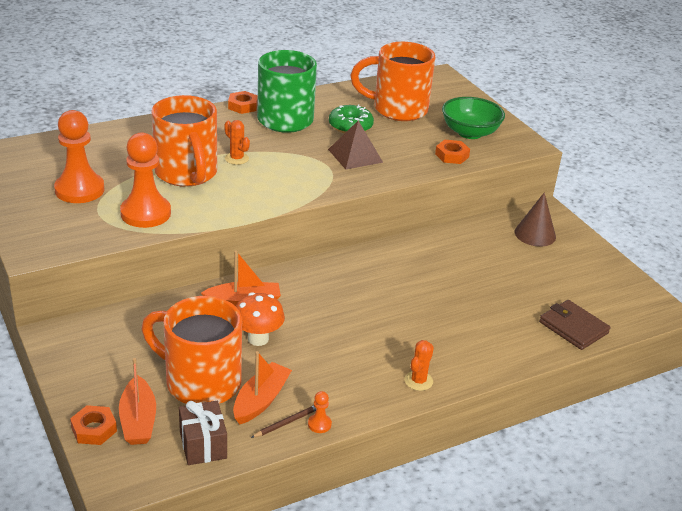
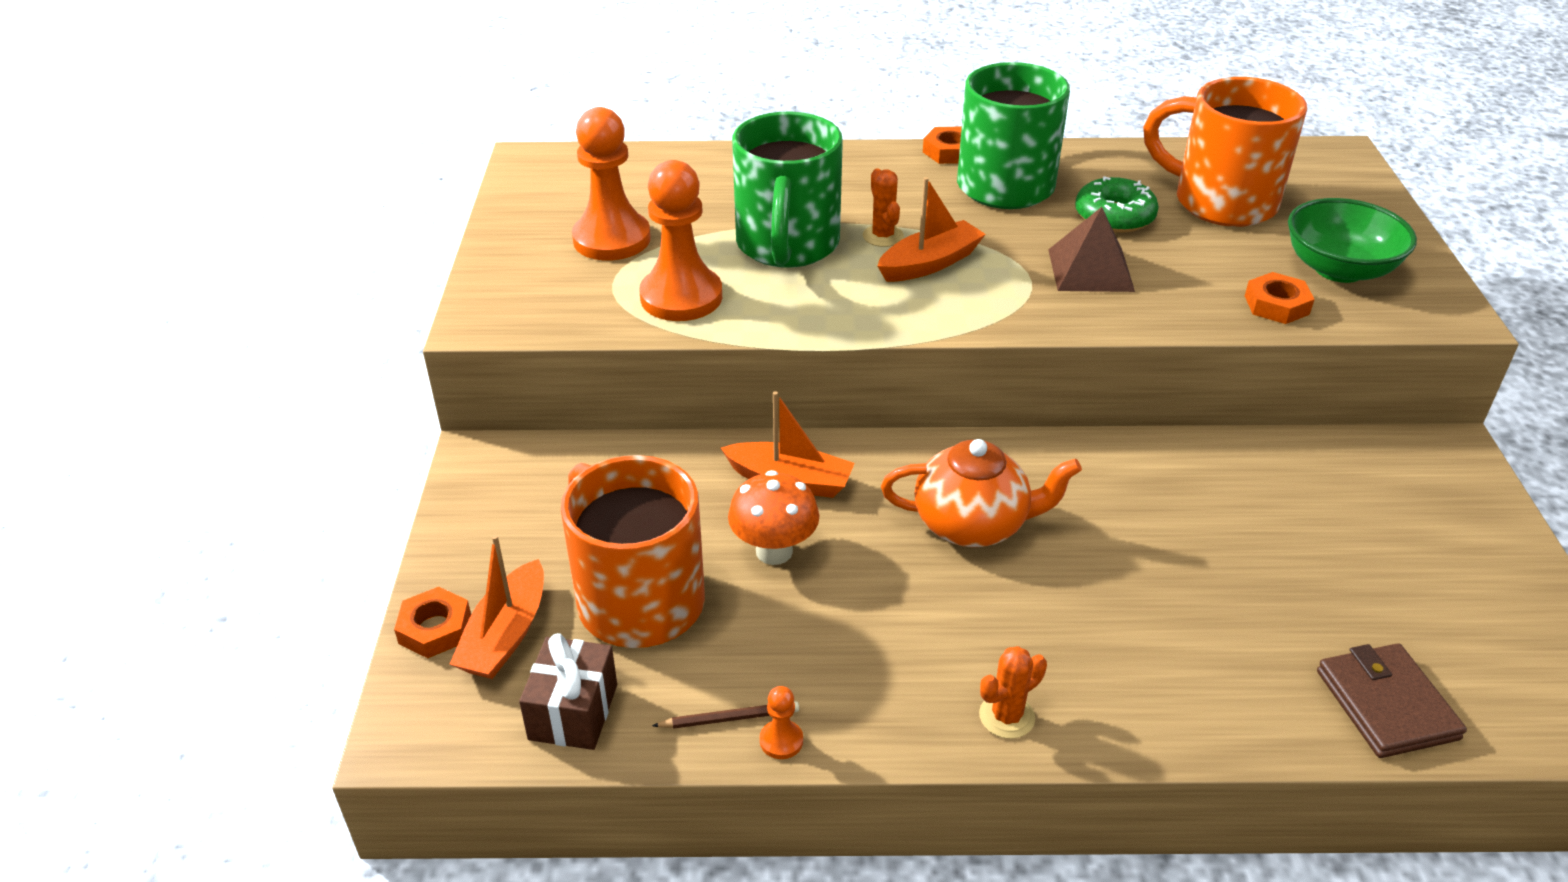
camera: 30 degrees right, 5 degrees up
orange mug [151,95,217,187] -> green mug [732,112,843,268]
orange boat [233,351,292,424] -> orange boat moved to [877,177,986,282]
brown cone [515,192,556,246] -> none
none -> orange teapot [881,439,1082,547]

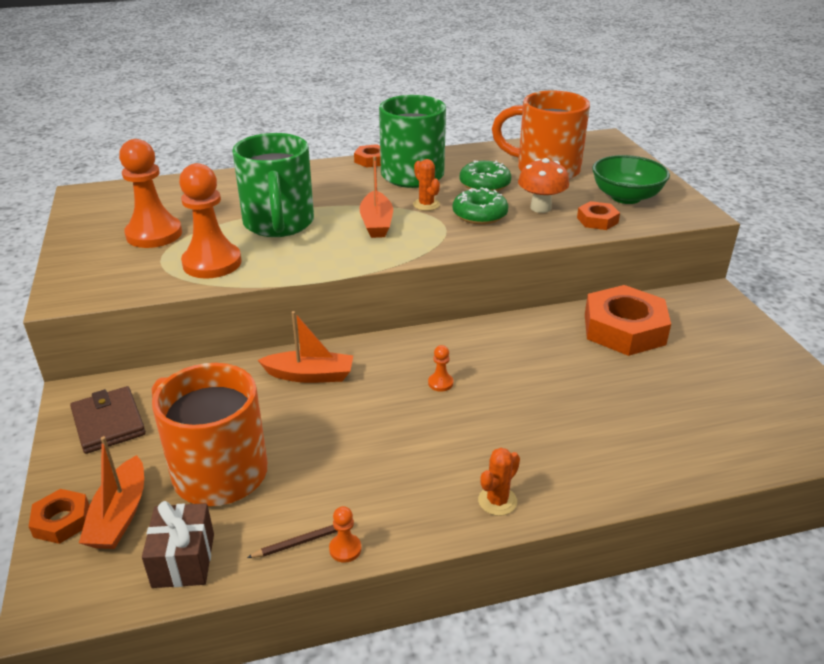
camera: 15 degrees left, 5 degrees down
orange mushroom [728,470,819,565] -> orange mushroom moved to [518,158,569,213]
orange cactus [863,168,904,247] -> orange cactus moved to [413,159,440,211]
orange boat [877,177,986,282] -> orange boat turned 135 degrees clockwise [359,156,393,238]
orange teapot [881,439,1082,547] -> orange pawn [428,345,453,392]
brown pyramid [1048,207,1135,292] -> green donut [453,187,508,225]
brown wallet [1317,643,1467,758] -> brown wallet moved to [70,386,146,454]
none -> orange nut [585,285,671,356]

